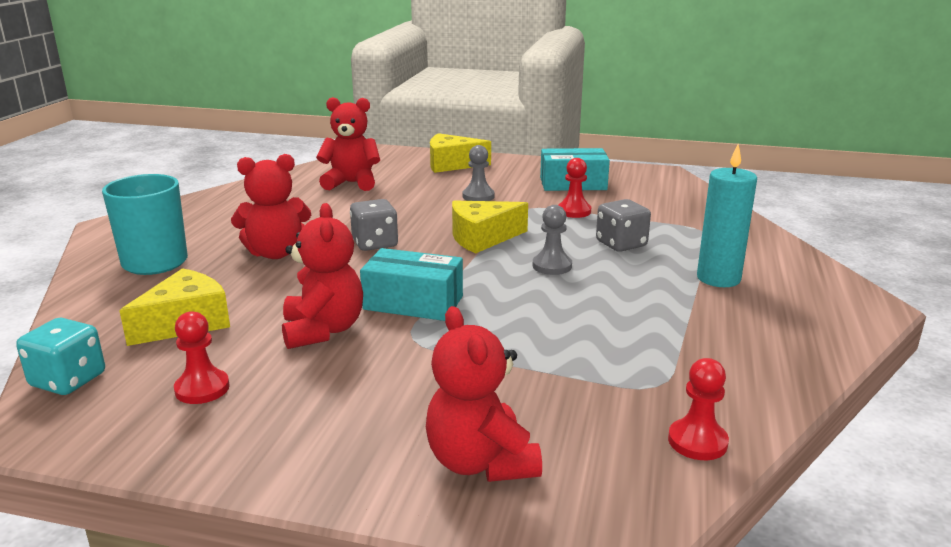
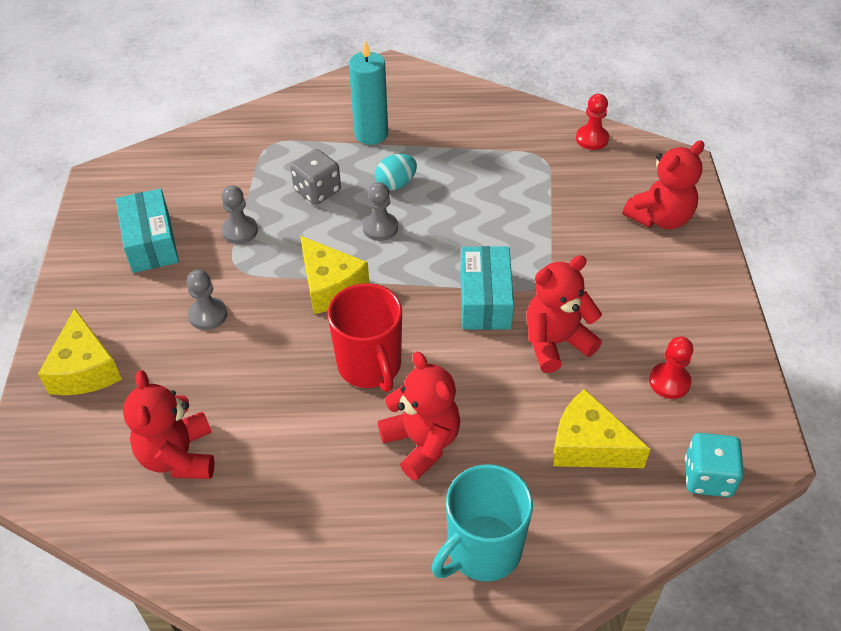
camera: 105 degrees left, 25 degrees up
grey dice [350,199,398,251] -> red mug [328,283,402,392]
red pawn [558,158,591,218] -> grey pawn [221,185,258,244]
none -> turquoise egg [375,154,417,190]

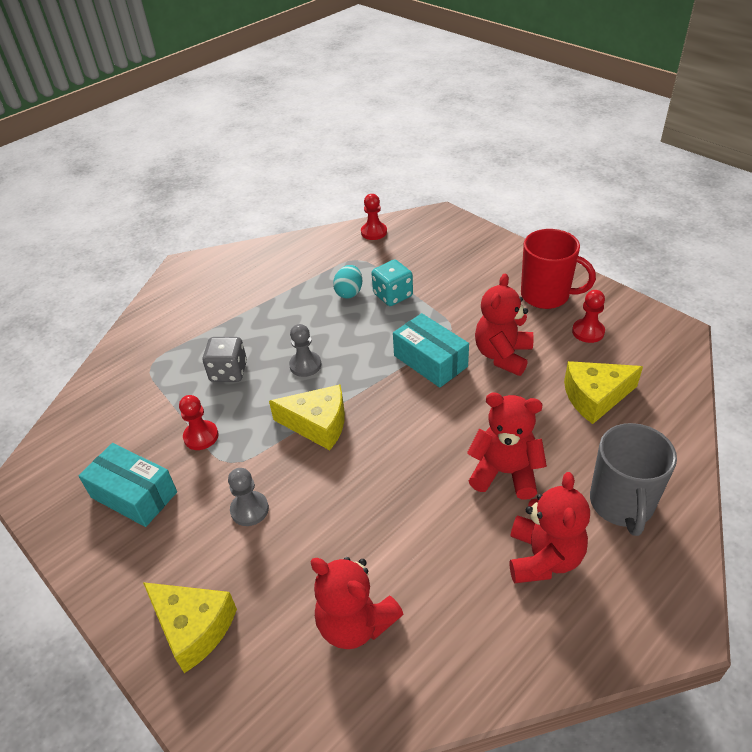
camera: 40 degrees left, 5 degrees down
grey pawn [221,185,258,244] -> red pawn [179,395,218,450]
red mug [328,283,402,392] -> red mug moved to [521,229,596,309]
turquoise candle [349,40,388,145] -> none
turquoise egg [375,154,417,190] -> turquoise egg moved to [333,265,362,298]
turquoise mug [432,464,533,581] -> grey mug [590,423,677,536]
red teddy bear [623,140,704,230] -> red teddy bear moved to [510,472,590,583]
turquoise dice [685,433,744,497] -> turquoise dice moved to [372,260,413,306]

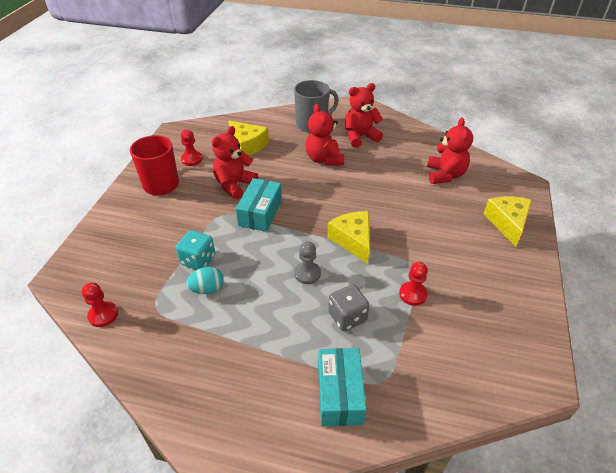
camera: 125 degrees left, 0 degrees up
turquoise box [78,443,177,527] -> turquoise box moved to [318,348,367,426]
grey pawn [228,468,269,526] -> none
red teddy bear [475,273,534,376] -> red teddy bear turned 135 degrees clockwise [212,126,258,199]

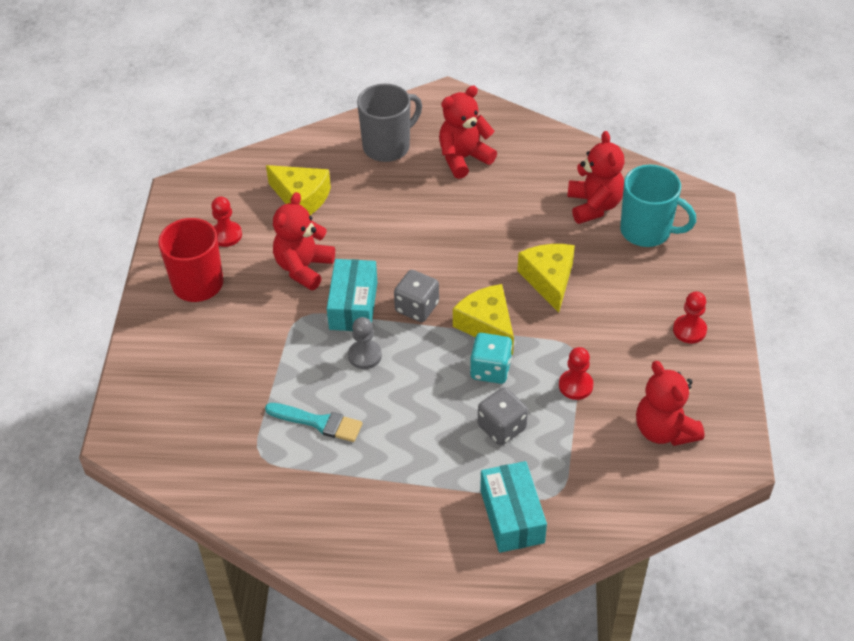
camera: 10 degrees left, 5 degrees up
red pawn [82,283,118,327] -> red pawn moved to [673,291,707,343]
turquoise dice [176,230,215,270] -> turquoise dice moved to [470,333,512,384]
turquoise egg [187,267,224,294] -> turquoise brush [265,403,363,442]
grey pawn [294,241,321,284] -> grey pawn moved to [348,317,382,369]
red teddy bear [305,104,344,166] -> red teddy bear moved to [636,361,704,446]
yellow cheese [483,196,532,246] -> yellow cheese moved to [517,244,575,313]
none -> grey dice [394,270,439,322]
none -> turquoise mug [620,165,696,247]

